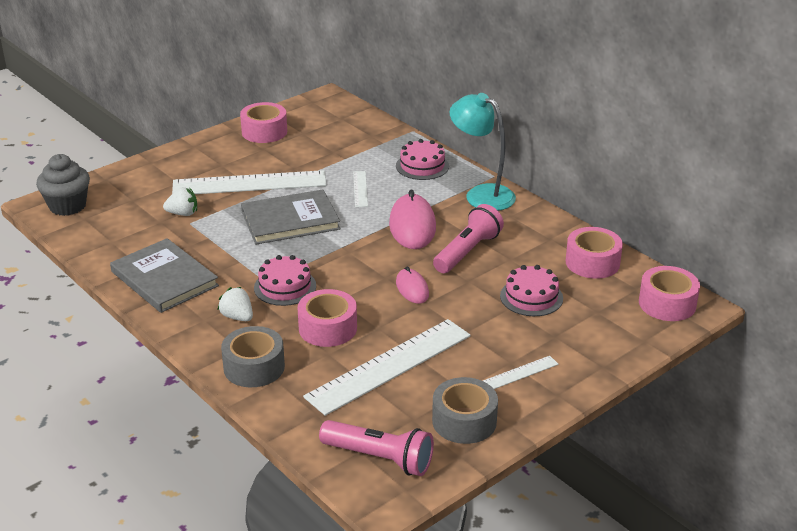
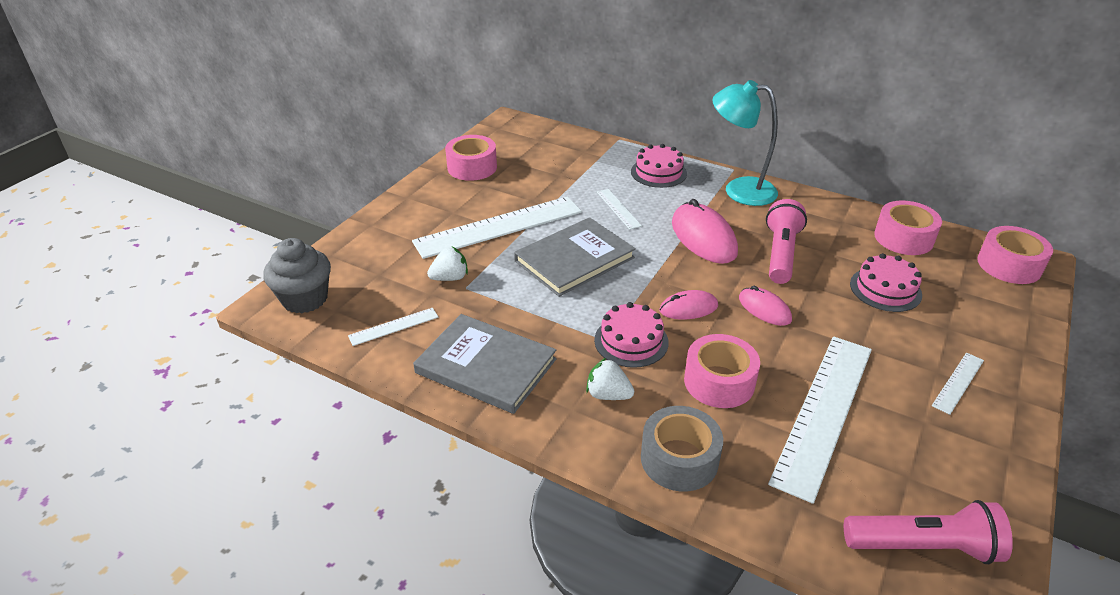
camera: 20 degrees left, 5 degrees up
grey tape [432,377,498,444] -> none
none -> white ruler [348,308,438,346]
none -> pink mouse [659,290,718,319]

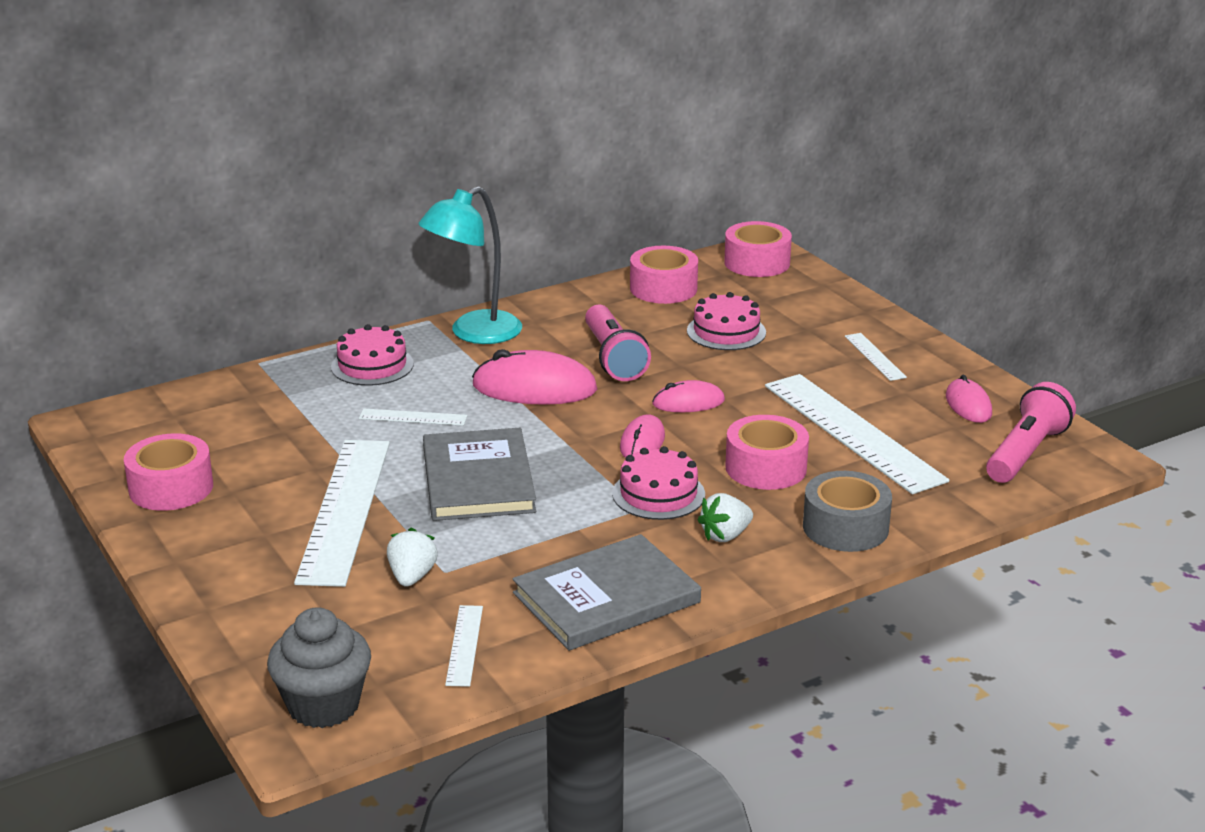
camera: 60 degrees left, 10 degrees down
pink flashlight [766,199,807,284] -> pink flashlight turned 150 degrees counterclockwise [585,305,651,381]
none -> pink mouse [946,375,992,423]

